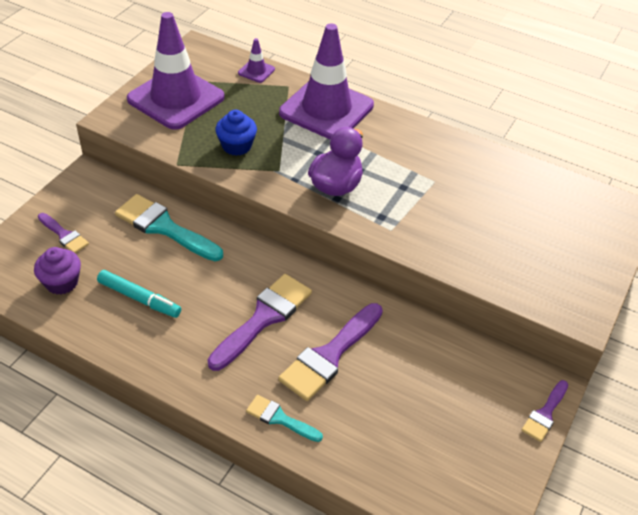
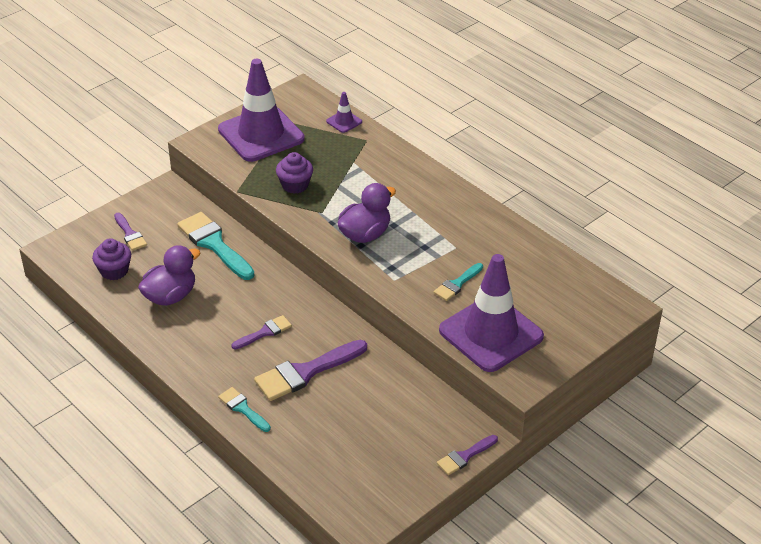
camera: 20 degrees right, 5 degrees down
turquoise marker [97,270,181,318] -> purple duck [138,245,200,306]
purple brush [208,274,312,371] -> purple brush [231,315,292,350], size x0.55
blue cupcake [215,110,257,156] -> purple cupcake [276,152,313,194]
purple traffic cone [279,24,374,140] -> purple traffic cone moved to [439,254,544,372]
none -> turquoise brush [434,263,483,301]

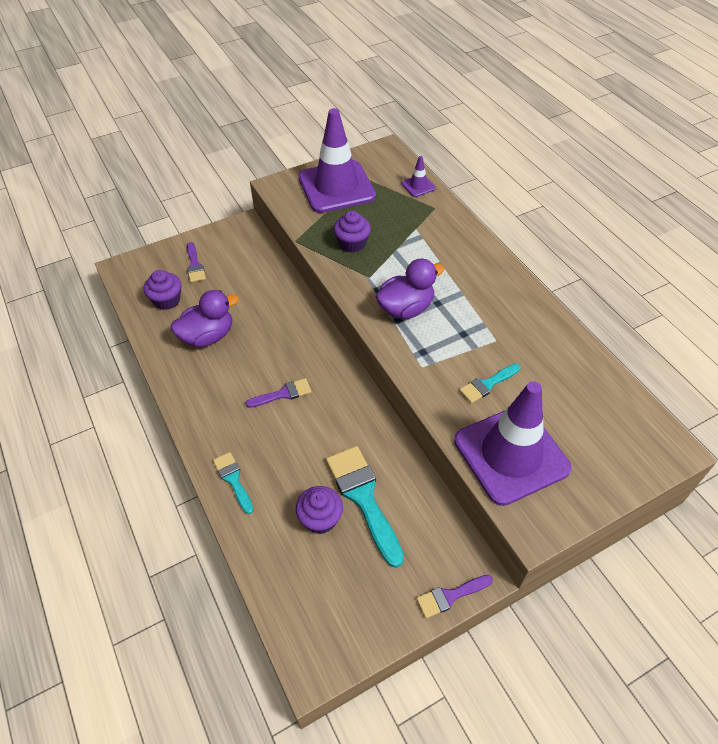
camera: 15 degrees right, 10 degrees up
turquoise brush [177,212,254,280] -> turquoise brush moved to [326,446,404,568]
purple brush [254,340,367,401] -> none
none -> purple cupcake [296,486,343,534]

